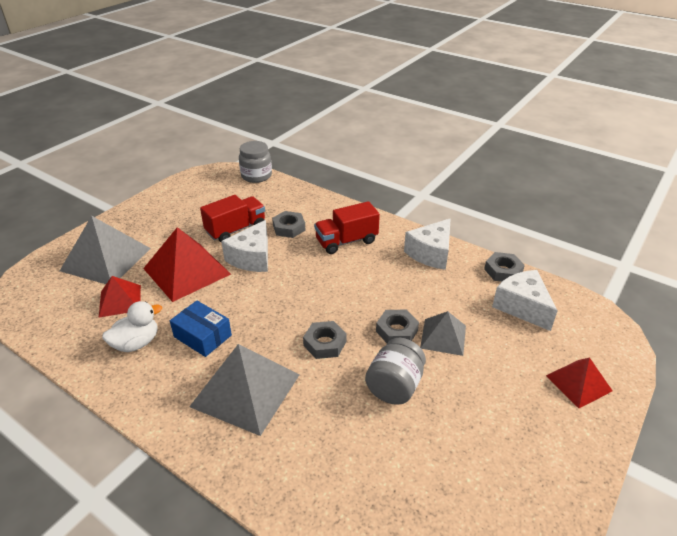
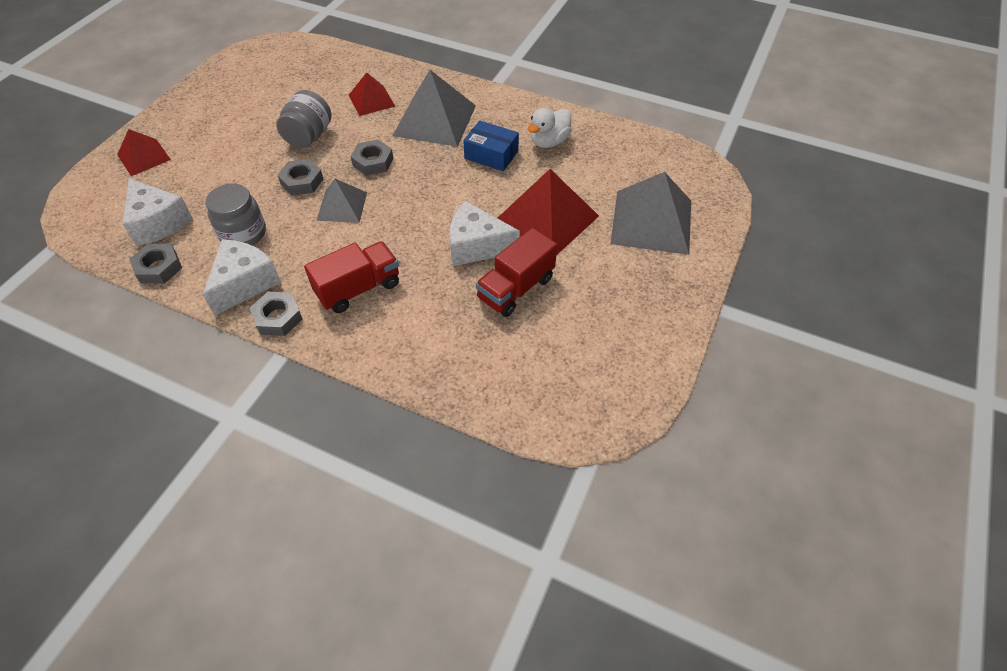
camera: 170 degrees right, 15 degrees up
red pyramid [99,276,141,318] -> red pyramid moved to [349,72,395,116]
white cheese [221,220,268,272] -> white cheese turned 90 degrees counterclockwise [449,201,520,266]
grey jar [239,141,272,183] -> grey jar moved to [205,184,266,245]
grey nut [272,211,306,238] -> grey nut moved to [250,292,302,336]
grey pyramid [420,311,466,356] -> grey pyramid moved to [317,179,367,223]

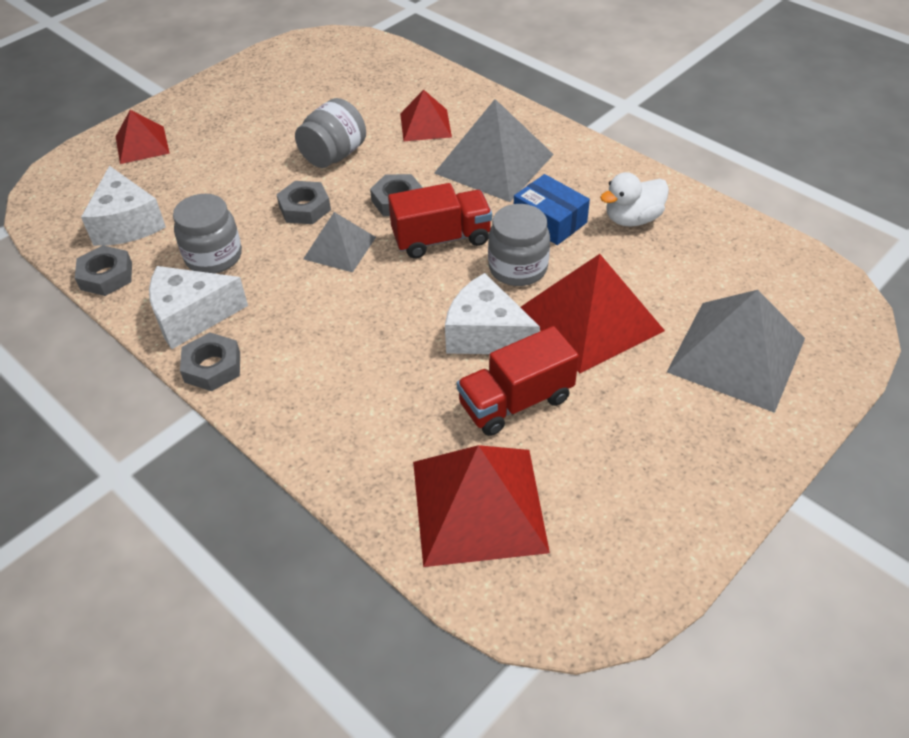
camera: 20 degrees right, 5 degrees down
white cheese [203,239,281,315] -> white cheese turned 150 degrees counterclockwise [149,266,248,349]
red truck [304,241,399,313] -> red truck moved to [388,183,492,259]
none -> red pyramid [413,445,550,567]
none -> grey jar [488,204,550,286]

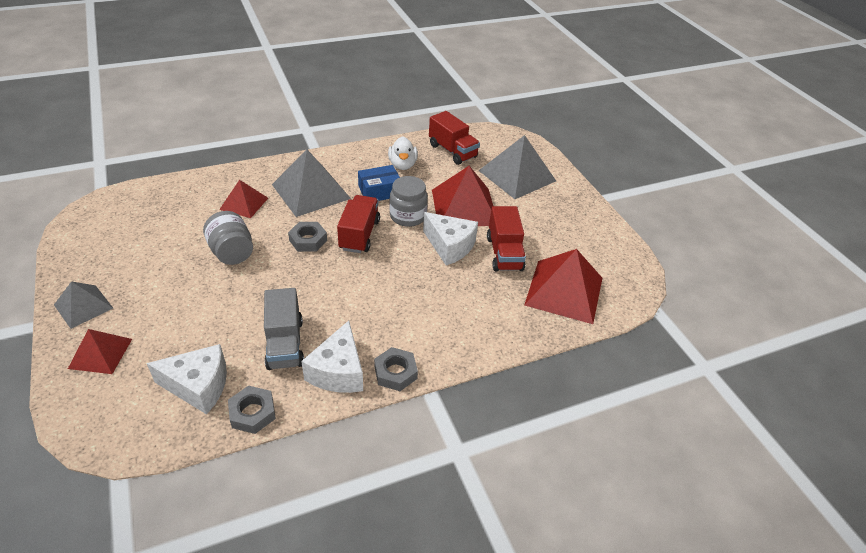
camera: 70 degrees left, 5 degrees down
grey jar [173,194,242,274] -> grey truck [264,288,304,370]
grey nut [276,181,331,224] -> none
grey pyramid [303,212,376,272] -> grey pyramid moved to [54,281,113,329]
white cheese [445,273,540,354] -> white cheese turned 105 degrees counterclockwise [423,212,478,265]
none -> red truck [429,111,480,165]

